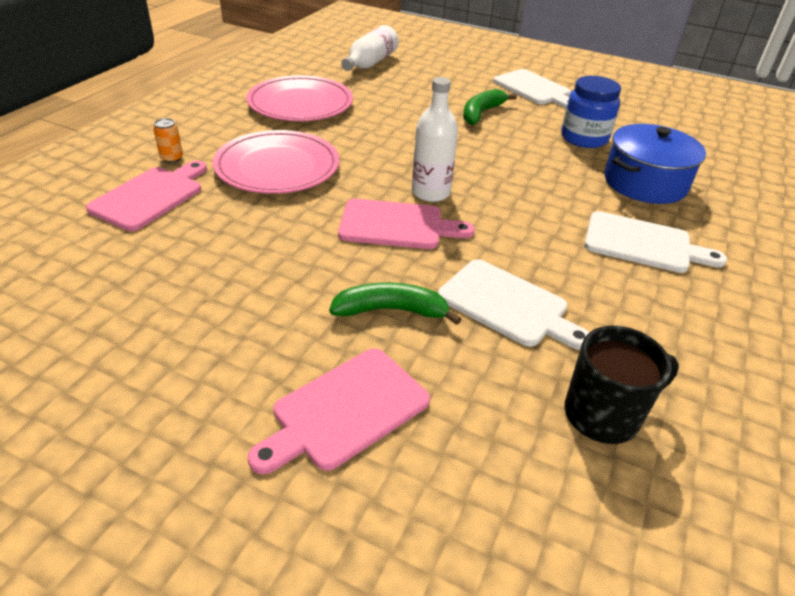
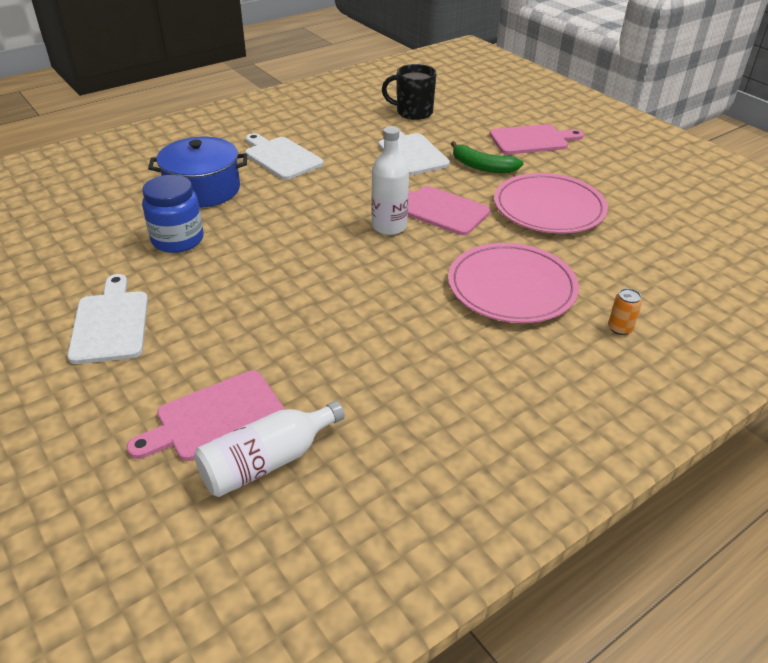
camera: 150 degrees left, 0 degrees up
pink cutting board [86,160,207,231] -> pink cutting board moved to [127,371,285,461]
pink plate [246,75,353,121] -> pink plate moved to [494,173,608,234]
green banana [463,89,517,125] -> none

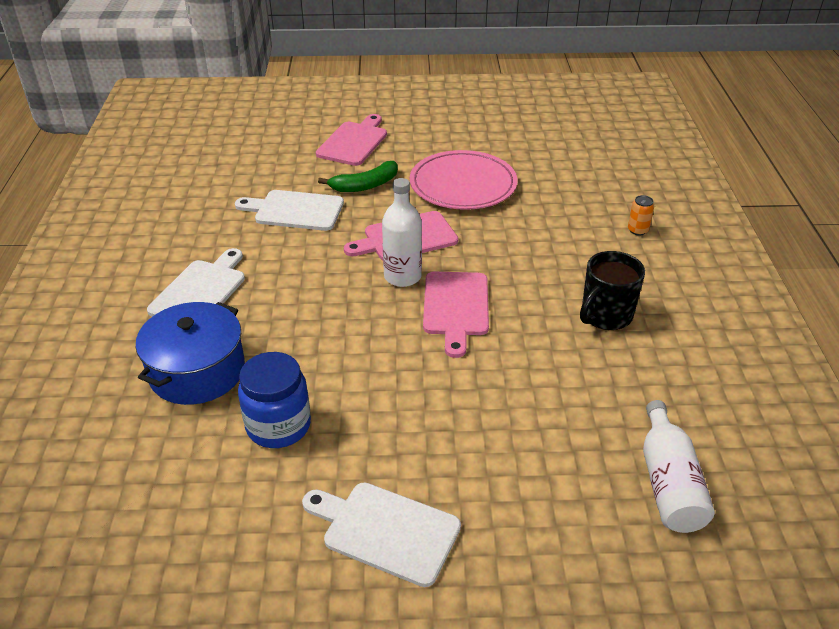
camera: 55 degrees left, 0 degrees up
pink cutting board [127,371,285,461] -> pink cutting board moved to [423,272,489,358]
white cutting board [245,133,324,180] -> white cutting board turned 120 degrees clockwise [147,248,245,317]
black mug [382,64,437,120] -> black mug moved to [580,251,645,330]
pink plate [448,243,579,323] -> none

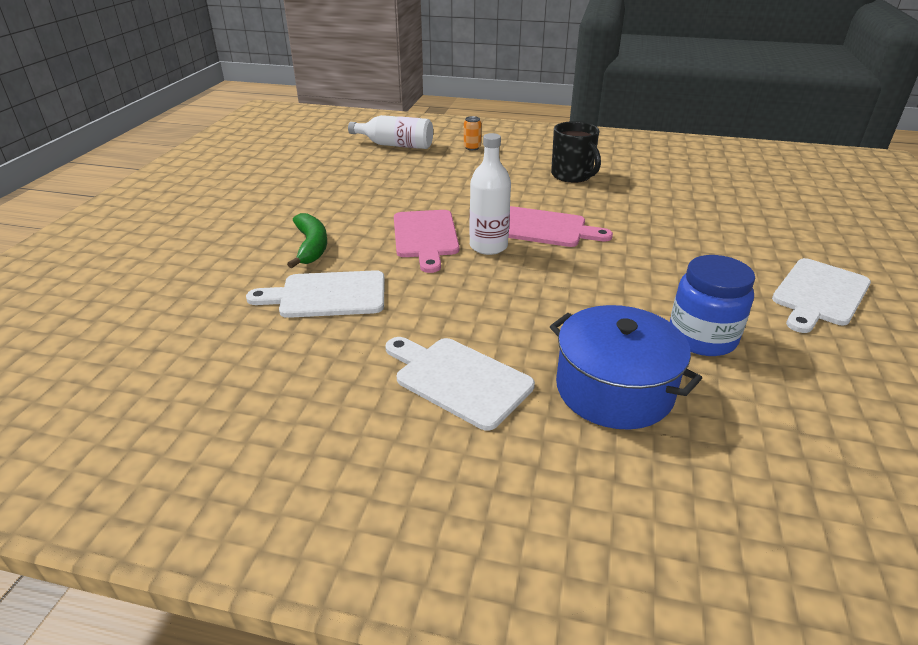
camera: 75 degrees left, 5 degrees down
white cutting board [235,190,344,231] -> white cutting board turned 60 degrees clockwise [246,270,385,318]
pink cutting board [316,114,387,166] -> none
pink plate [410,150,517,210] -> none
white bottle [643,400,715,533] -> white bottle moved to [348,115,433,149]

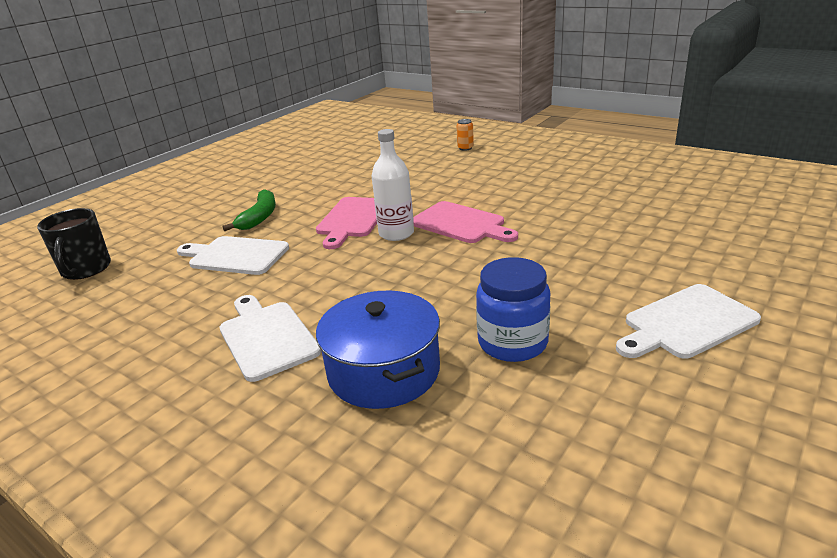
camera: 25 degrees right, 5 degrees down
white bottle [348,115,433,149] -> none
black mug [551,121,601,183] -> black mug moved to [37,208,111,280]

